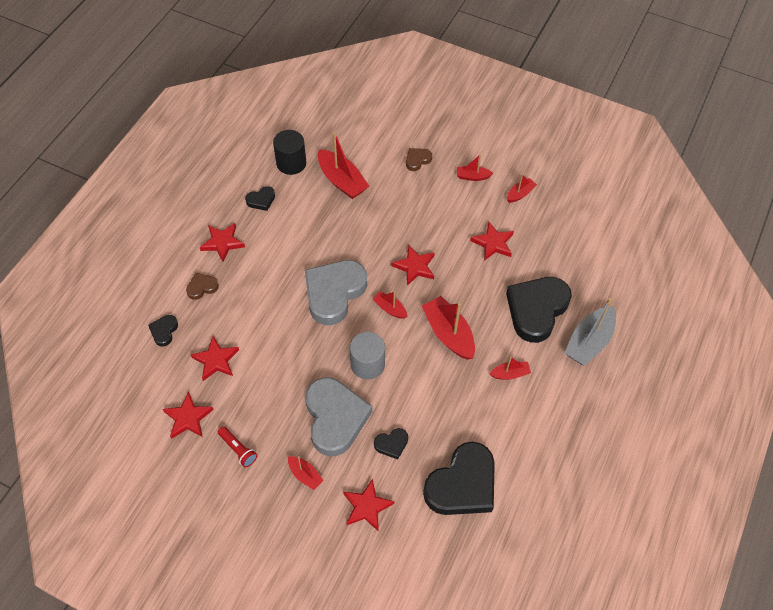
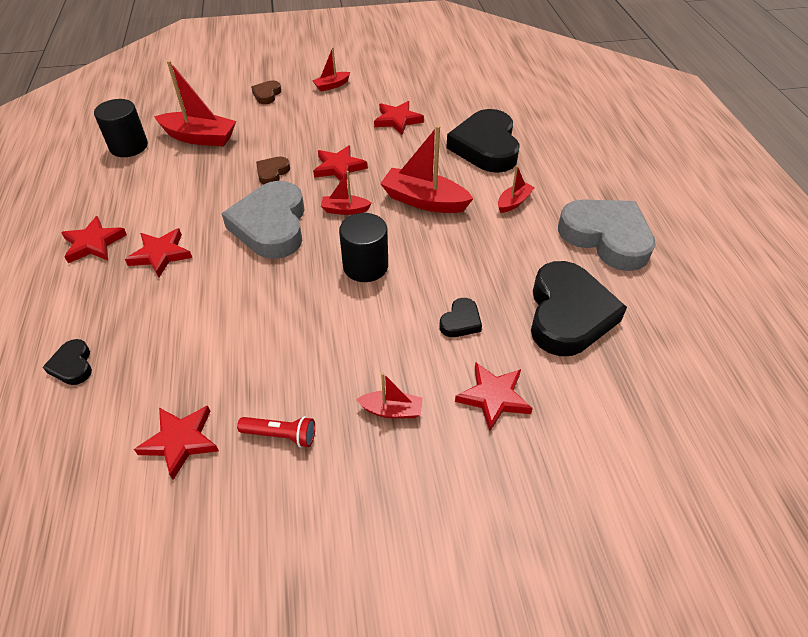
camera: 35 degrees left, 10 degrees down
brown heart [186,273,219,300] -> brown heart moved to [256,156,290,185]
red star [190,337,239,381] -> red star moved to [125,228,192,278]
black heart [245,186,275,211] -> none
grey heart [305,377,373,456] -> grey heart moved to [558,199,656,271]
grey cylinder [350,332,385,380] -> black cylinder [339,213,388,282]
red boat [507,174,537,203] -> none
grey boat [564,298,616,366] -> none

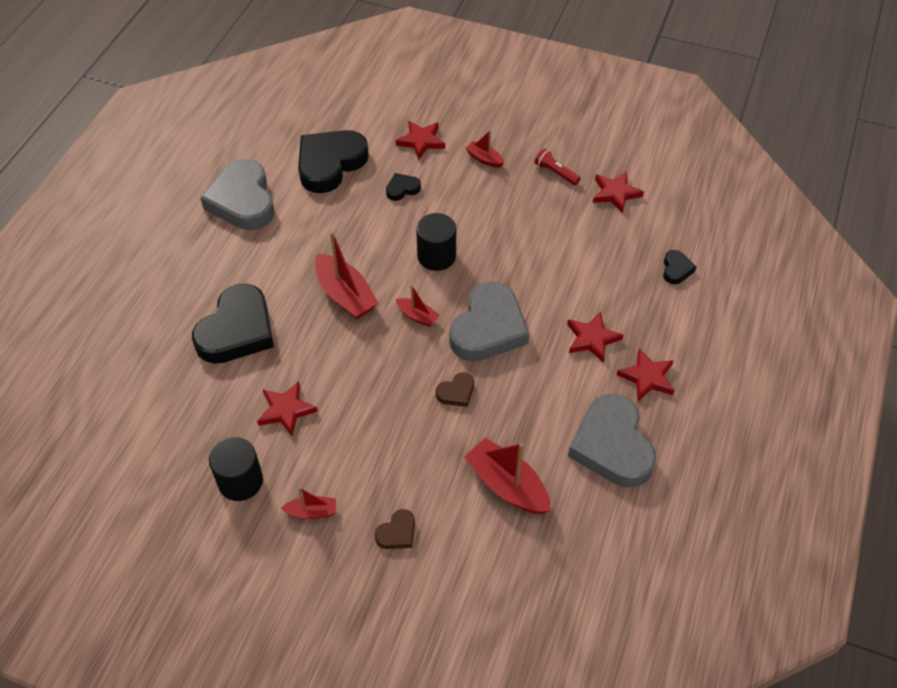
camera: 150 degrees left, 5 degrees up
black cylinder [94,99,148,157] -> black cylinder moved to [209,437,263,501]
red star [313,145,368,181] -> none
red boat [498,166,535,213] -> none
none -> grey heart [568,394,657,488]

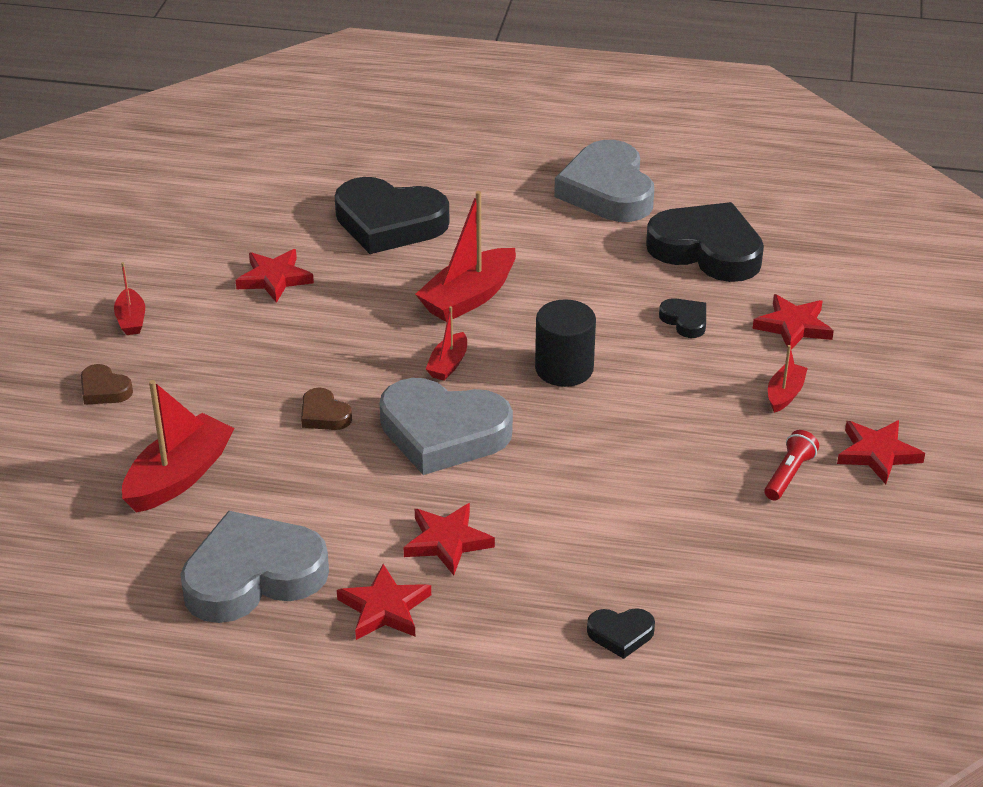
camera: 80 degrees right, 15 degrees down
grey heart [200,159,274,230] -> grey heart turned 75 degrees counterclockwise [554,140,654,222]
black cylinder [209,437,263,501] -> none
red star [593,171,644,214] -> red star moved to [837,420,925,484]

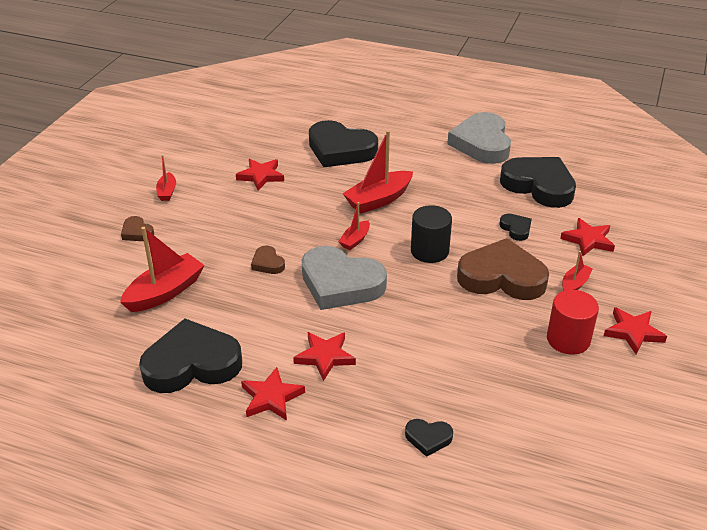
camera: 10 degrees right, 0 degrees up
grey heart [180,511,329,623] -> black heart [139,319,242,393]
red flashlight [764,430,819,501] -> red cylinder [547,290,599,355]
none -> brown heart [457,238,549,300]

